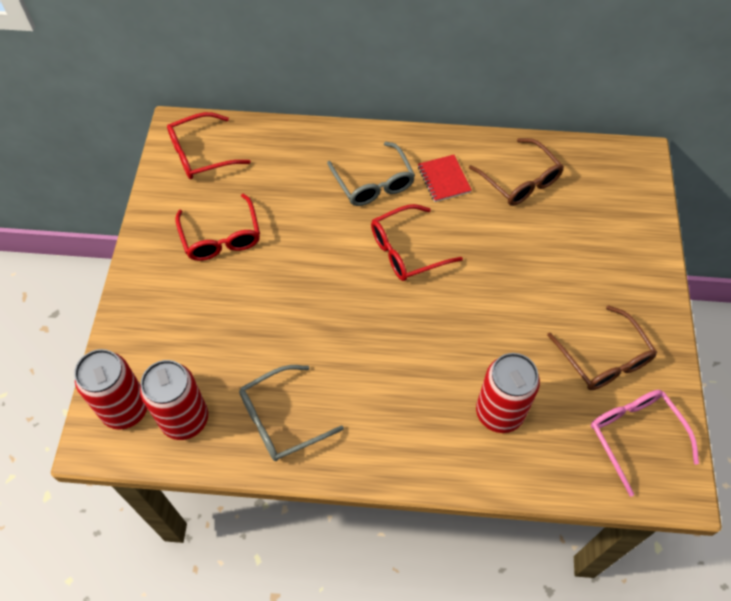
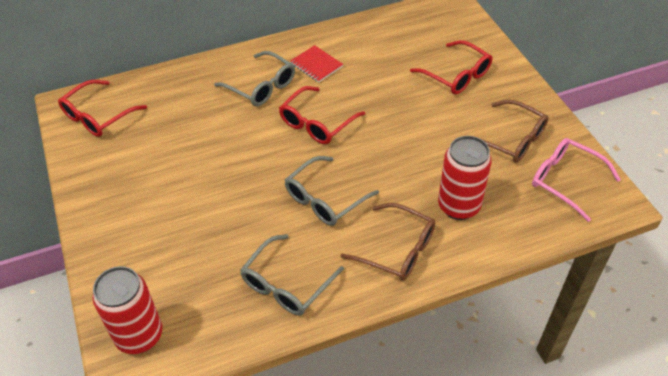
camera: 25 degrees left, 10 degrees down
red can [140,360,208,440] -> none
red glasses [175,193,260,261] -> red glasses moved to [410,40,492,95]
brown glasses [469,138,564,206] -> brown glasses moved to [340,203,435,281]
none -> grey glasses [285,156,379,226]

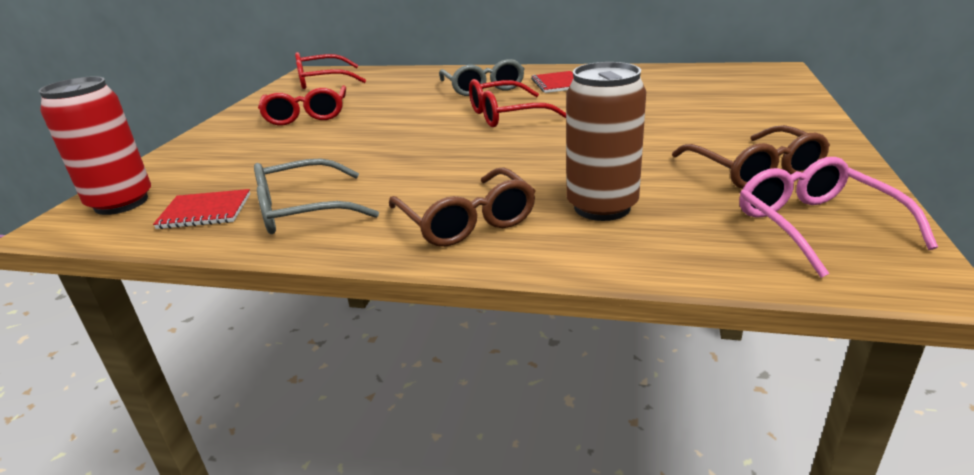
camera: 35 degrees right, 20 degrees down
grey glasses [285,156,379,226] -> none
red glasses [410,40,492,95] -> red glasses moved to [258,85,346,125]
red can [438,136,492,220] -> brown can [566,62,646,221]
none -> red notebook [153,189,250,229]

